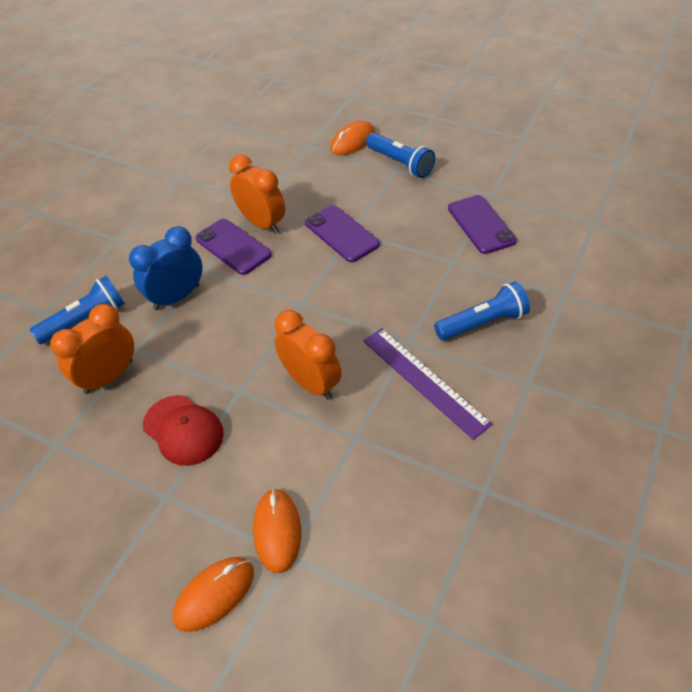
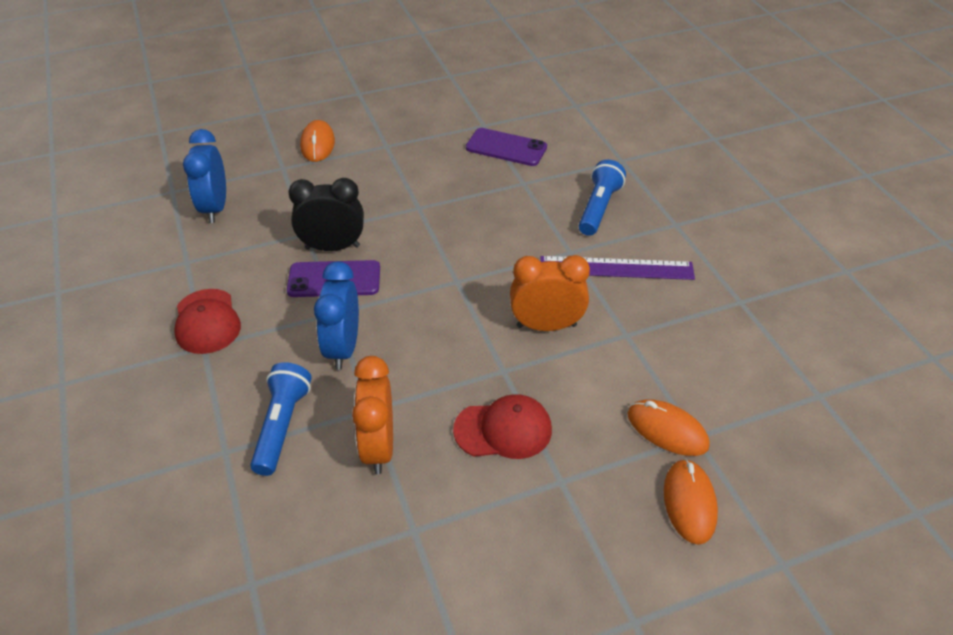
camera: 50 degrees left, 5 degrees down
orange clock [229,155,285,234] -> black clock [288,178,364,251]
purple phone [305,205,380,262] -> none
blue flashlight [366,133,435,178] -> none
none -> red cap [174,289,241,354]
none -> blue clock [183,129,226,223]

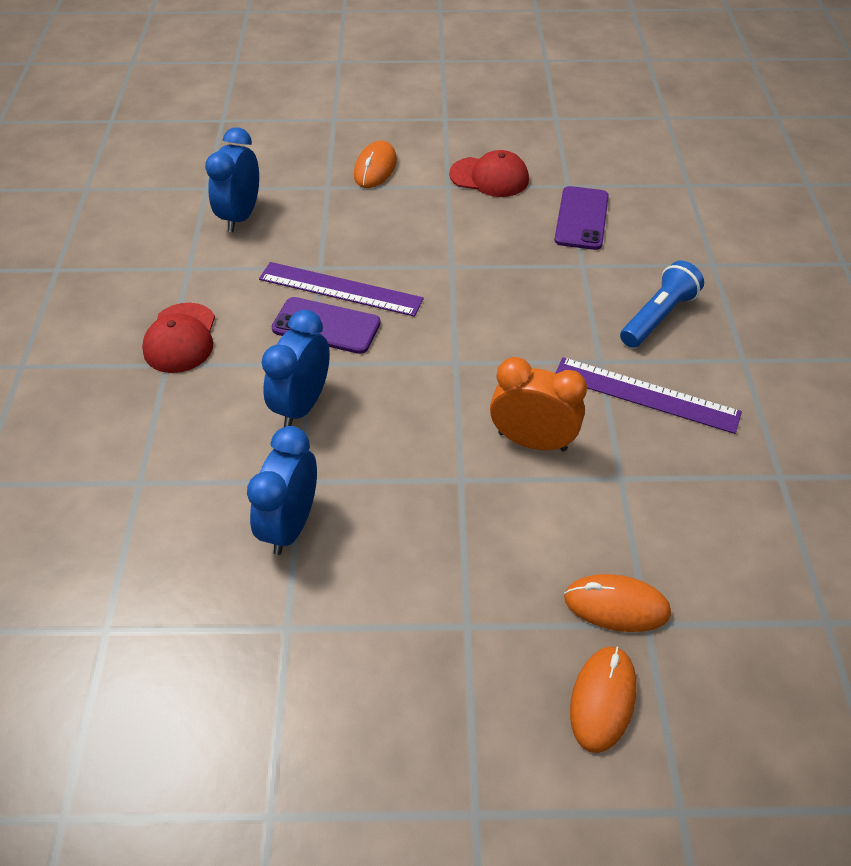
camera: 20 degrees right, 5 degrees up
blue flashlight [250,362,312,476] -> none
black clock [288,178,364,251] -> purple ruler [259,262,424,317]
orange clock [352,356,393,474] -> blue clock [247,426,317,555]
red cap [453,394,552,459] -> red cap moved to [449,150,529,197]
purple phone [466,128,547,166] -> purple phone turned 60 degrees clockwise [554,186,609,250]
orange mouse [628,399,710,456] -> orange mouse turned 45 degrees counterclockwise [564,574,671,632]

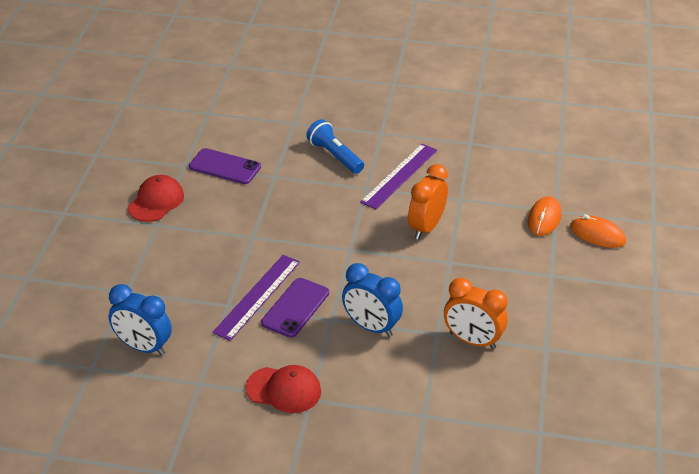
camera: 80 degrees left, 10 degrees down
blue clock [247,426,317,555] -> orange clock [444,278,508,349]
orange mouse [354,141,397,188] -> none

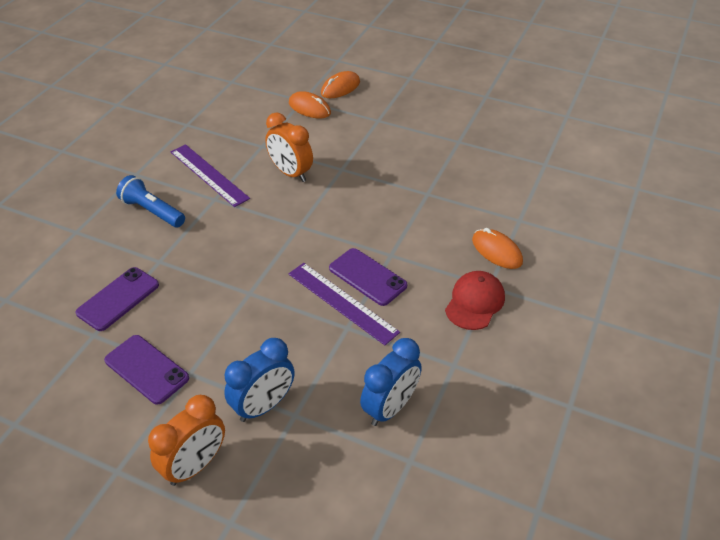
camera: 75 degrees left, 5 degrees up
red cap [128,175,184,222] -> purple phone [104,335,189,405]
blue flashlight [306,119,364,174] -> blue flashlight turned 60 degrees clockwise [116,175,185,227]
blue clock [342,263,403,337] -> blue clock moved to [224,338,295,422]
orange clock [444,278,508,349] -> orange clock moved to [148,395,225,486]
none -> orange mouse [472,228,523,269]

